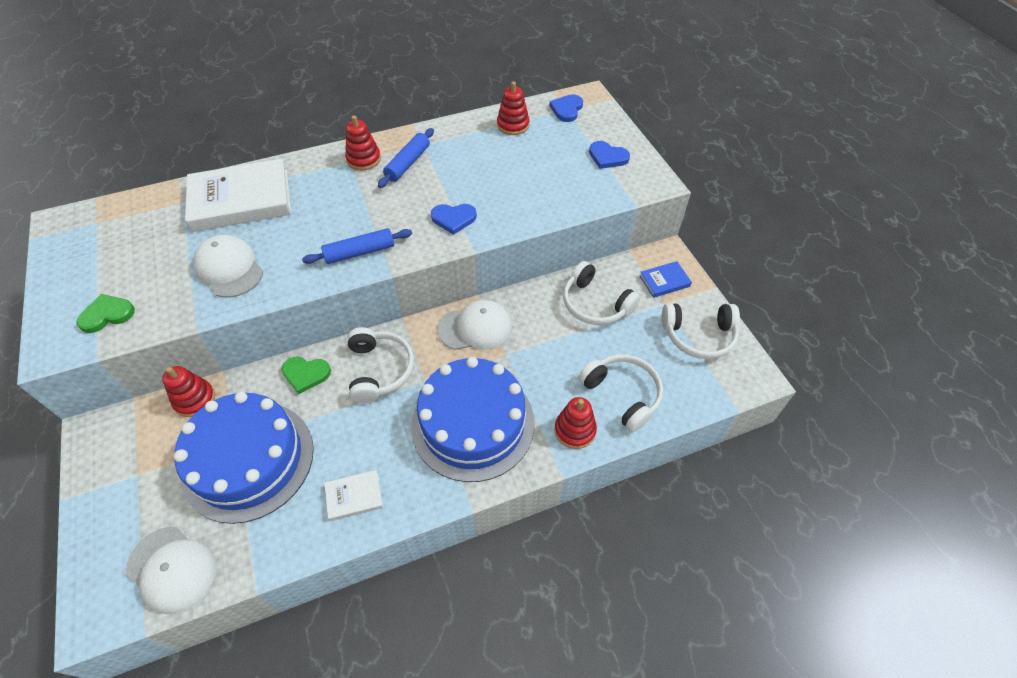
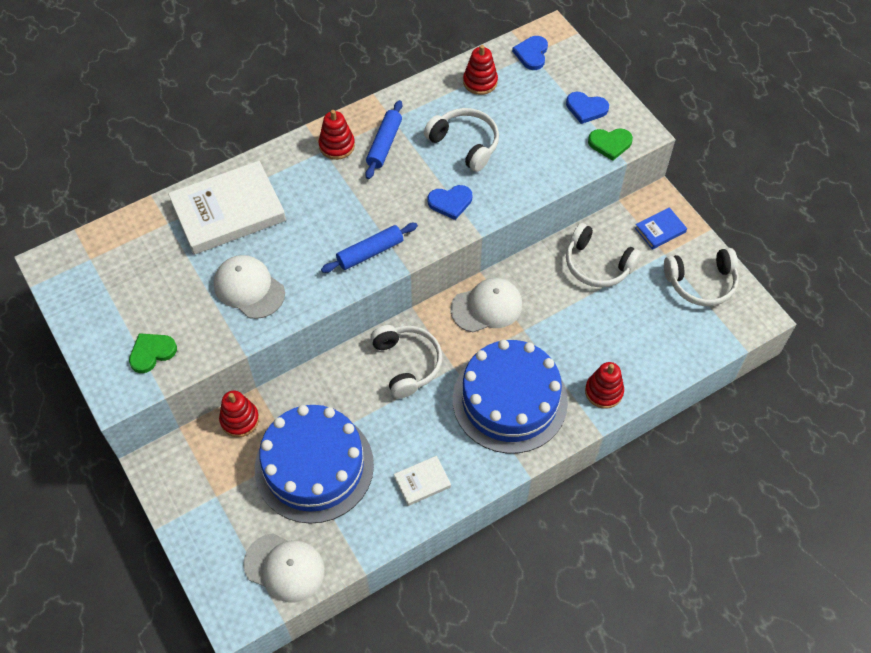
camera: 10 degrees left, 5 degrees up
green heart [282,356,331,394] -> green heart moved to [588,129,633,161]
white headphones [579,354,663,432] -> white headphones moved to [424,108,499,172]

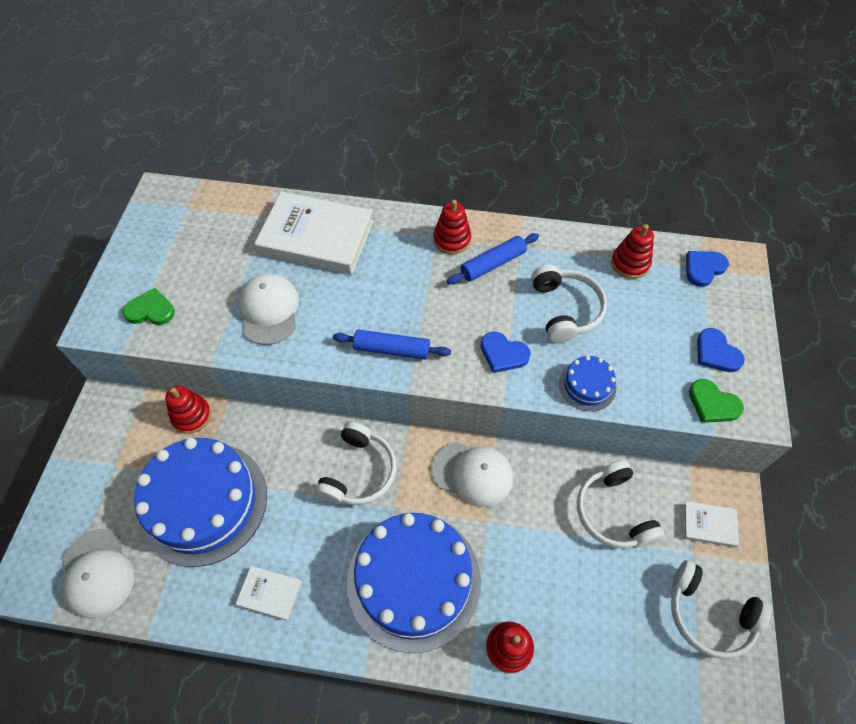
camera: 40 degrees right, 0 degrees up
blue book [635,207,687,250] -> white book [683,501,739,547]
none -> blue cake [559,355,616,411]

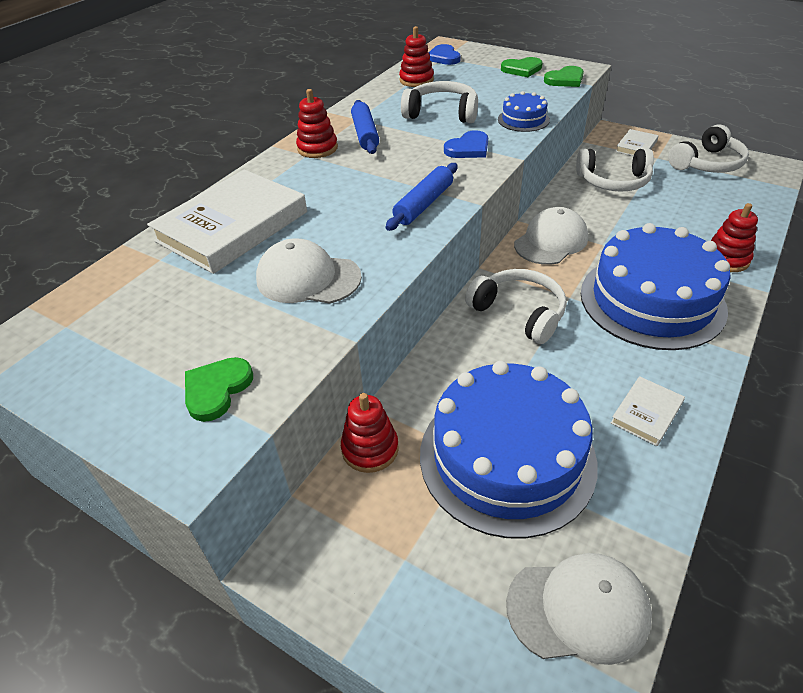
camera: 65 degrees left, 15 degrees down
blue heart [697,328,745,372] -> green heart [501,57,543,77]

